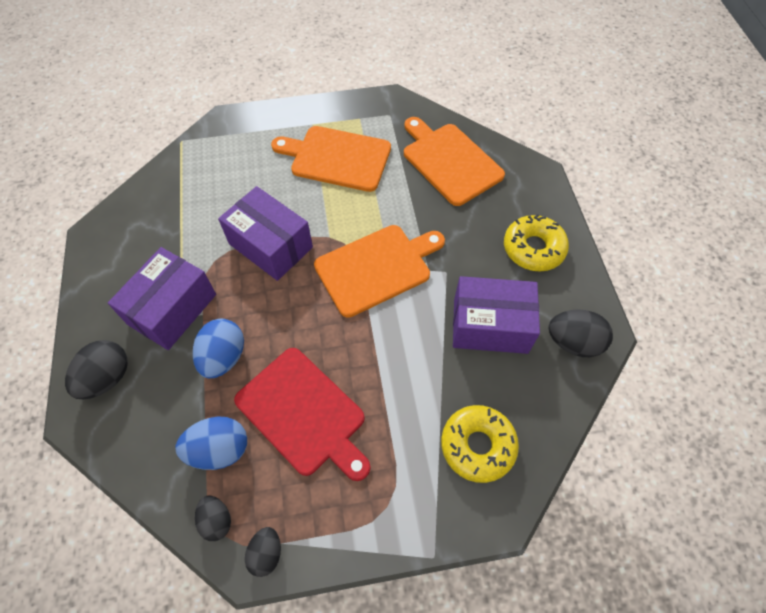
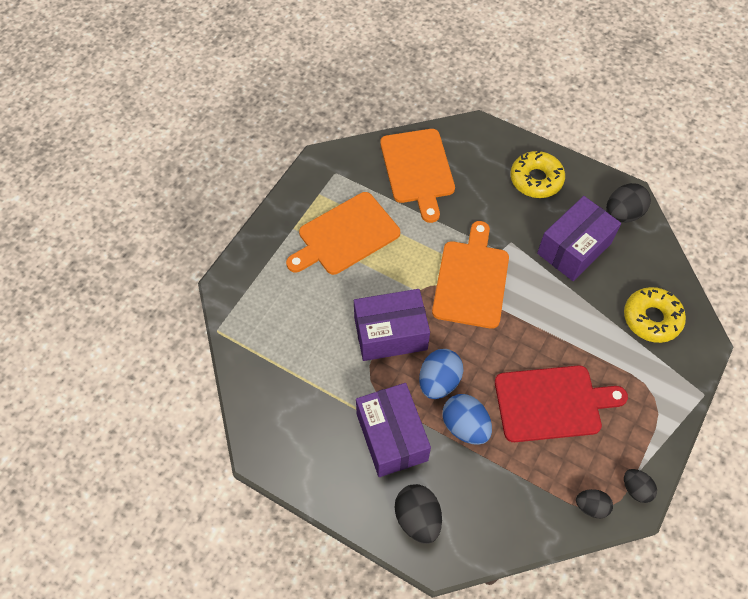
camera: 50 degrees left, 0 degrees up
blue egg [176,416,247,470] -> blue egg moved to [419,349,464,399]
orange cutting board [404,117,505,206] -> orange cutting board turned 105 degrees counterclockwise [380,129,455,223]

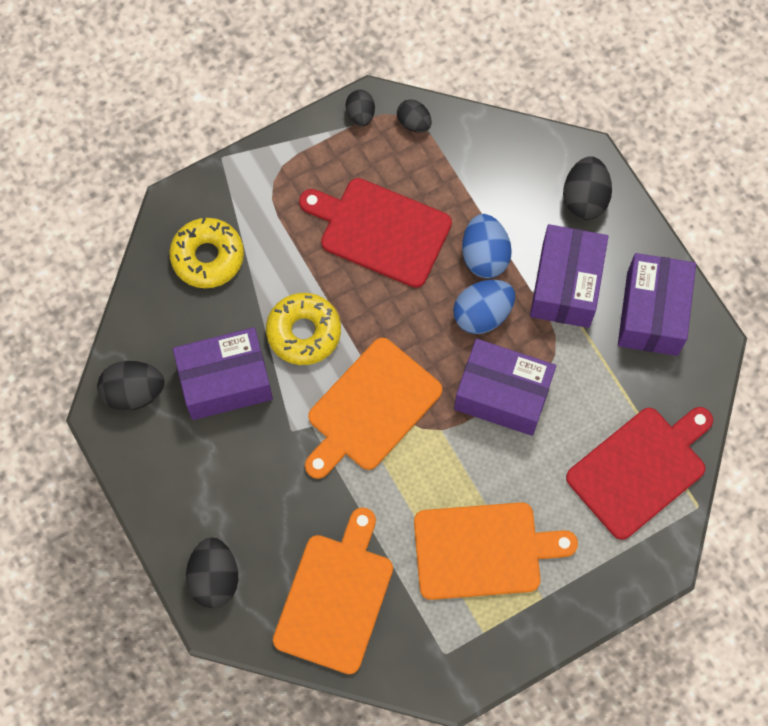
camera: 150 degrees left, 10 degrees up
yellow donut [510,151,565,198] -> yellow donut moved to [266,293,341,365]
none -> black egg [186,537,238,608]
none -> red cutting board [566,407,713,540]
none -> purple box [618,253,696,356]

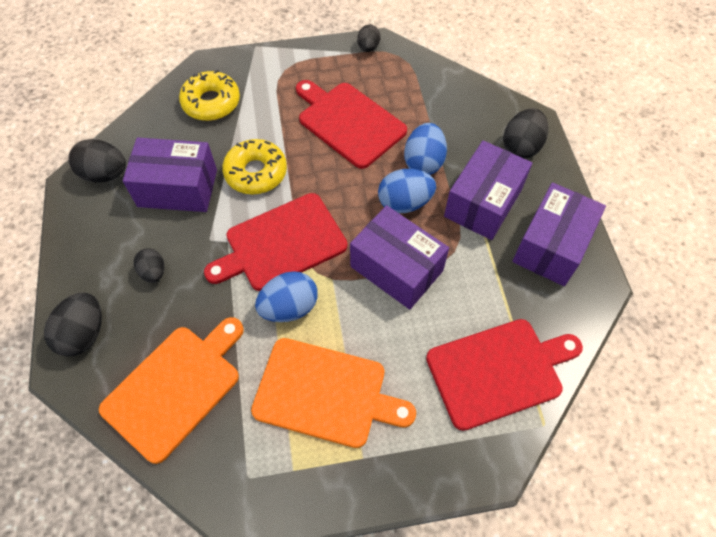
camera: 20 degrees right, 10 degrees down
orange cutting board [305,338,442,479] -> red cutting board [204,193,348,291]
black egg [397,99,432,133] -> black egg moved to [134,248,164,283]
none -> blue egg [255,271,318,322]

